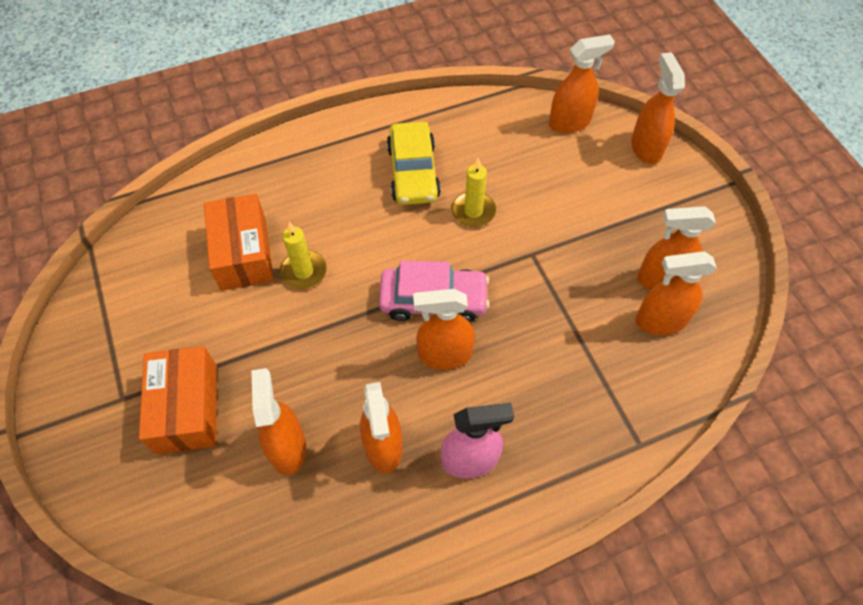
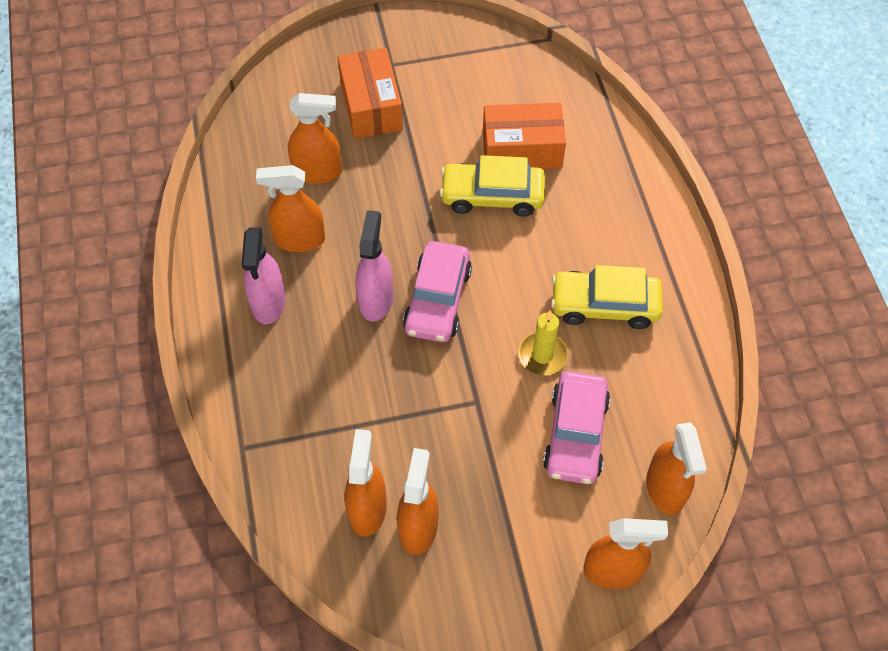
camera: 100 degrees right, 0 degrees up
orange box [139,346,217,454] -> orange box turned 75 degrees clockwise [338,48,403,139]
yellow candle [280,222,327,289] -> yellow car [440,155,545,217]
orange spray bottle [413,289,475,370] -> pink spray bottle [355,210,393,321]
none -> pink car [543,371,610,484]

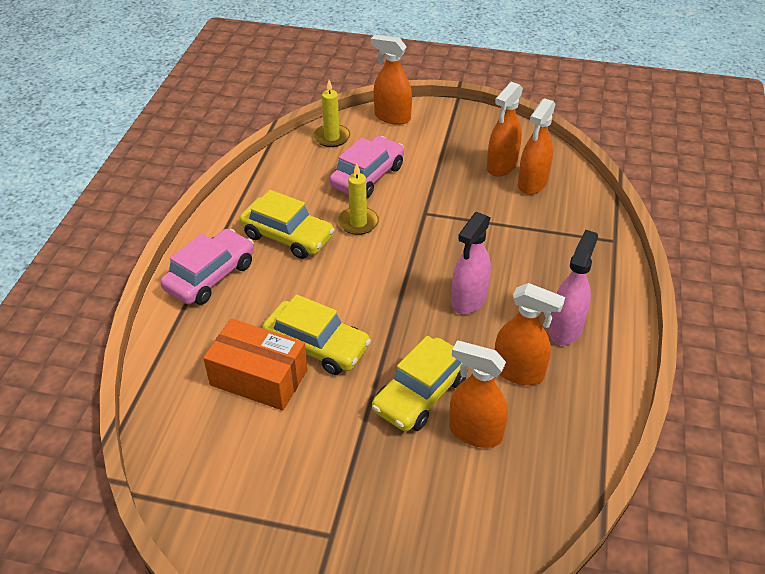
camera: 155 degrees left, 15 degrees down
orange box [338,48,403,139] -> none
pink car [403,241,472,342] -> pink car moved to [160,229,254,305]
orange spray bottle [646,422,707,515] -> yellow candle [314,80,350,147]
none -> yellow car [372,336,468,431]

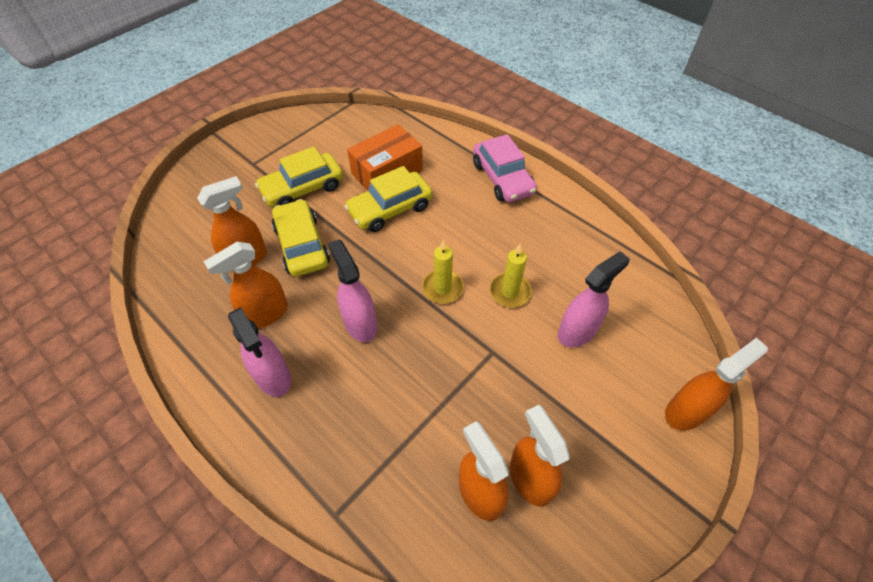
camera: 120 degrees right, 10 degrees up
yellow car [239,190,335,259] -> yellow car moved to [255,147,343,207]
yellow candle [314,80,350,147] -> yellow candle moved to [422,239,464,304]
pink car [330,136,404,198] -> pink spray bottle [558,251,629,347]

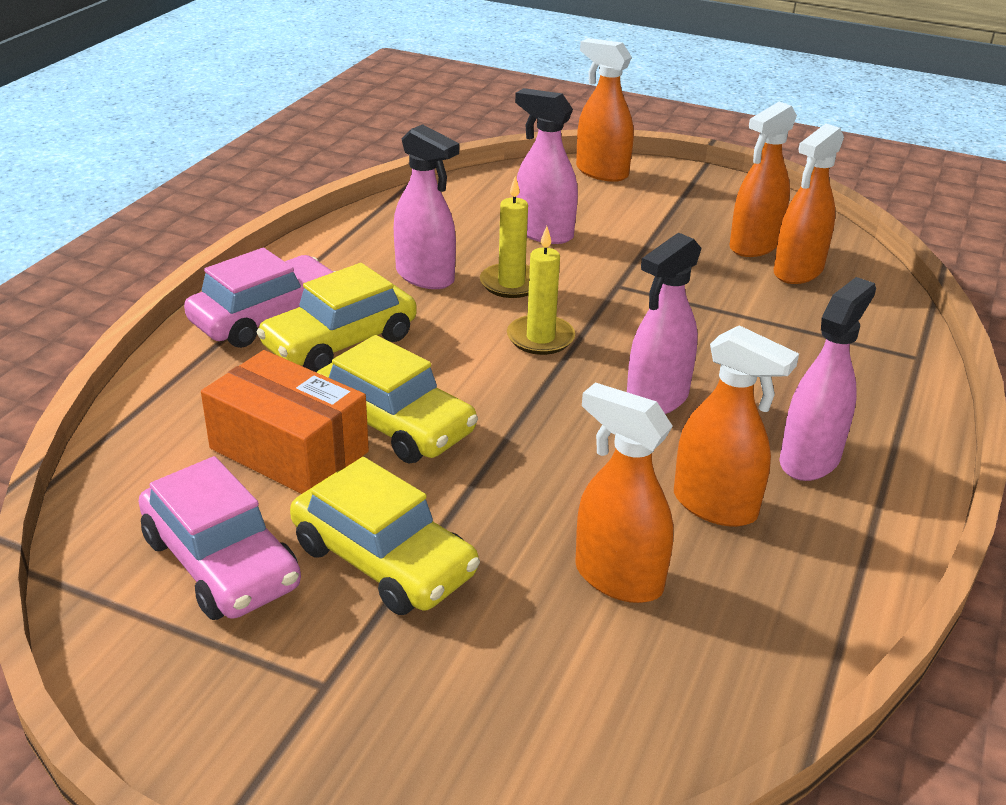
camera: 110 degrees left, 20 degrees down
yellow car [272,199,330,277] -> yellow car moved to [257,263,417,372]
none -> pink car [138,456,301,620]
none -> pink spray bottle [394,124,459,289]

